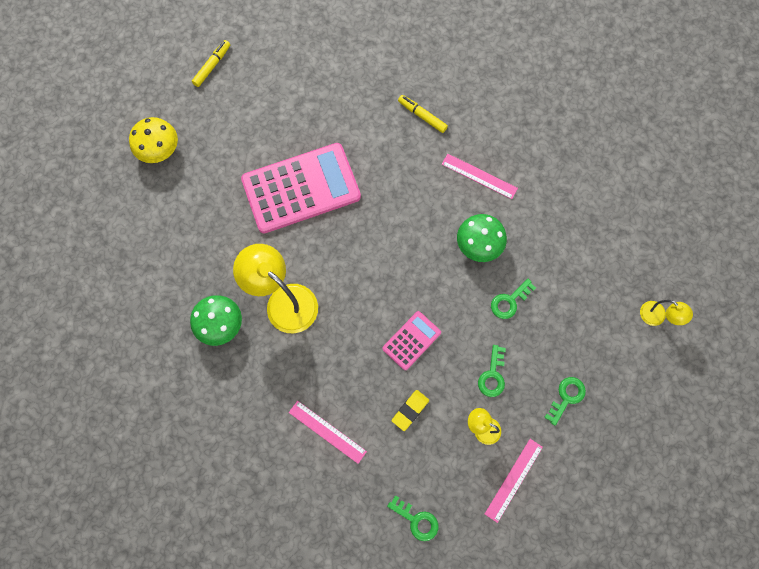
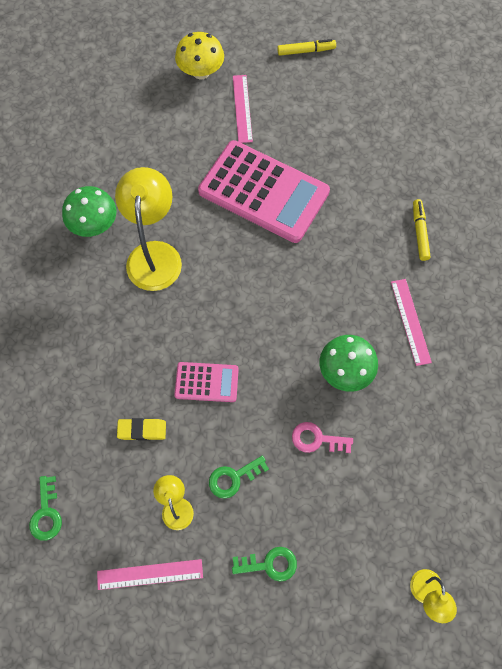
camera: 50 degrees right, 5 degrees down
pink ruler [289,401,367,464] -> pink ruler moved to [233,75,253,143]
green key [491,279,536,319] -> pink key [292,422,353,453]

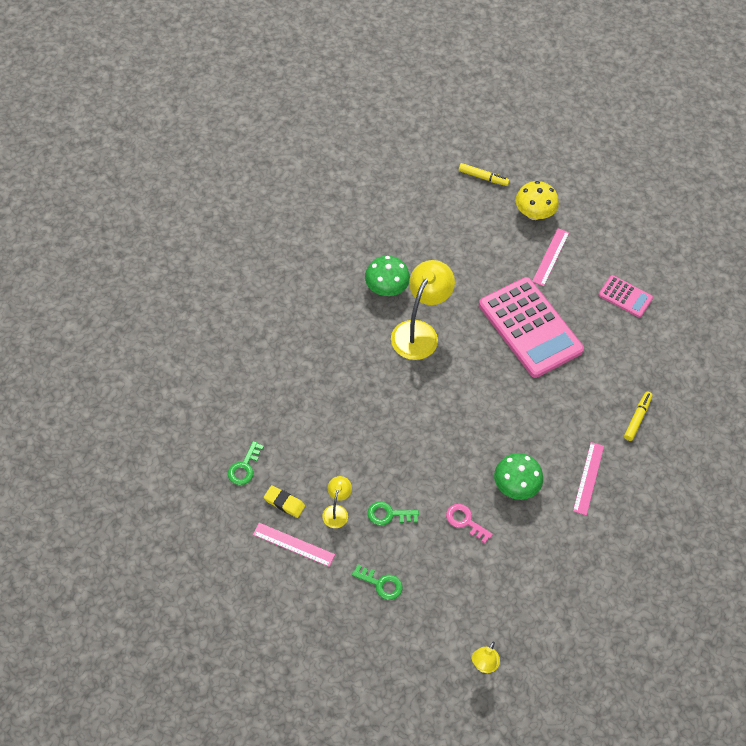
camera: 25 degrees right, 10 degrees down
yellow eraser [117,418,166,441] -> yellow eraser moved to [264,485,305,518]
pink calculator [174,362,239,402] -> pink calculator moved to [599,275,653,318]
yellow marker [277,39,336,56] -> yellow marker moved to [459,163,510,186]

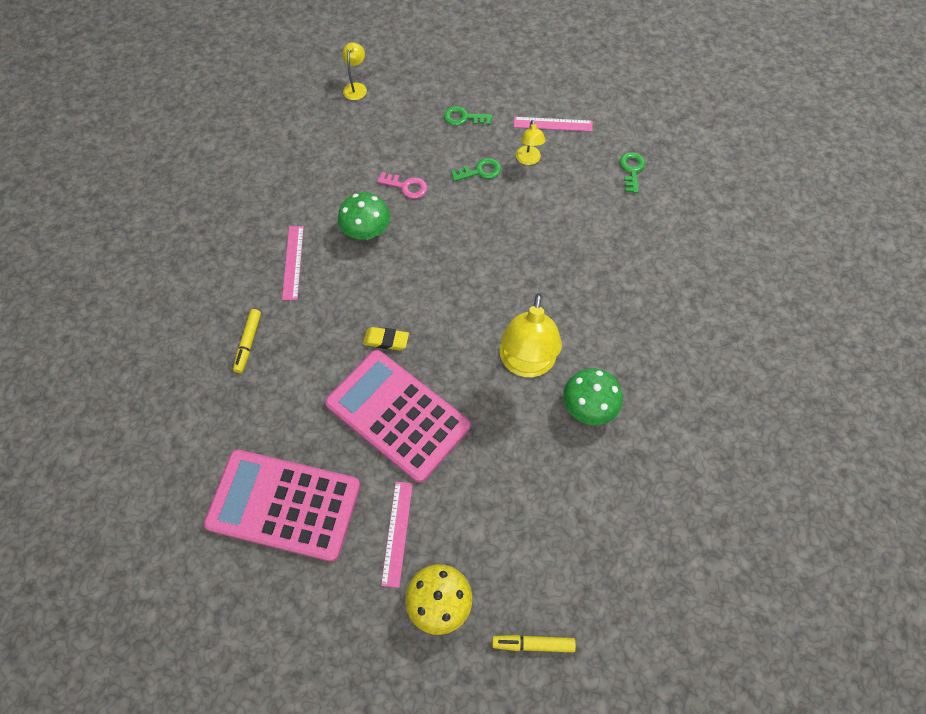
camera: 165 degrees right, 5 degrees up
yellow eraser [264,485,305,518] -> yellow eraser moved to [363,327,409,350]
pink calculator [599,275,653,318] -> pink calculator [204,450,360,562], size x2.09

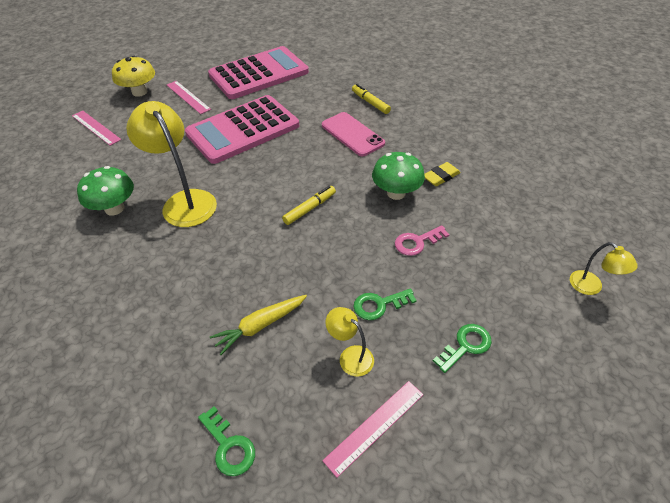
camera: 135 degrees right, 15 degrees down
pink ruler [282,226,304,300] -> pink ruler moved to [72,111,121,146]
pink calculator [325,350,470,483] -> pink calculator turned 150 degrees clockwise [185,95,299,164]
yellow eraser [363,327,409,350] -> yellow eraser moved to [424,162,461,186]
green key [451,158,501,182] -> green key turned 45 degrees clockwise [354,288,417,320]
yellow marker [492,635,576,652] -> yellow marker moved to [282,186,336,225]
none -> yellow carrot [210,295,307,355]
none -> pink phone [322,112,385,156]

